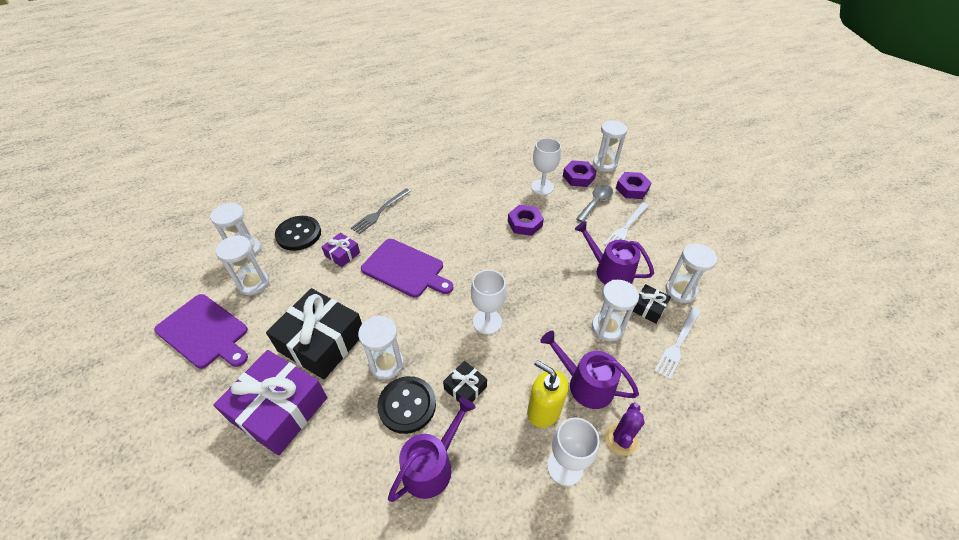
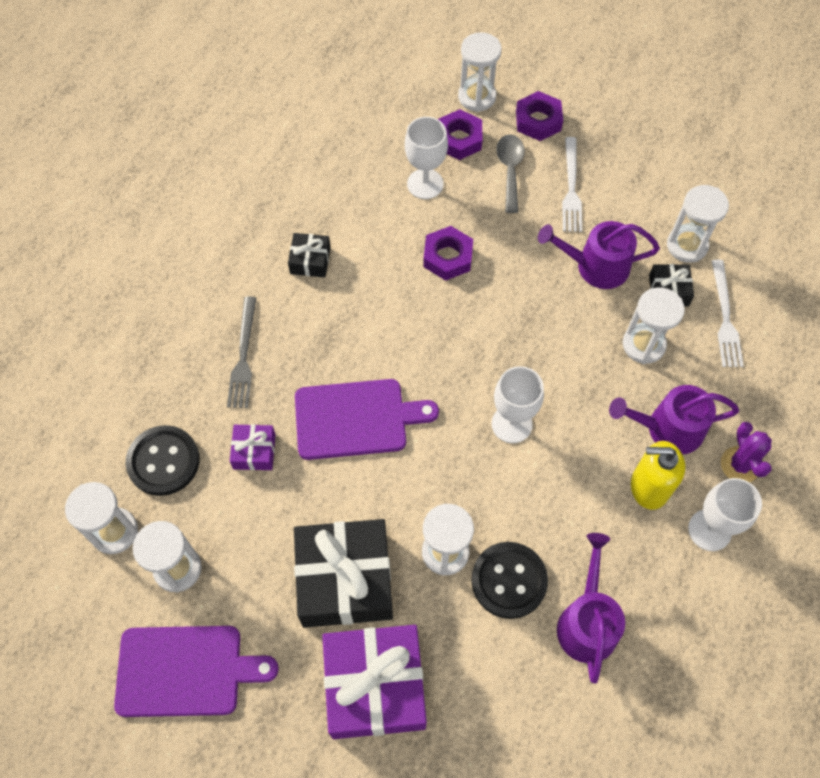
camera: 35 degrees left, 15 degrees up
black gift [443,361,487,402] -> black gift moved to [288,233,331,277]

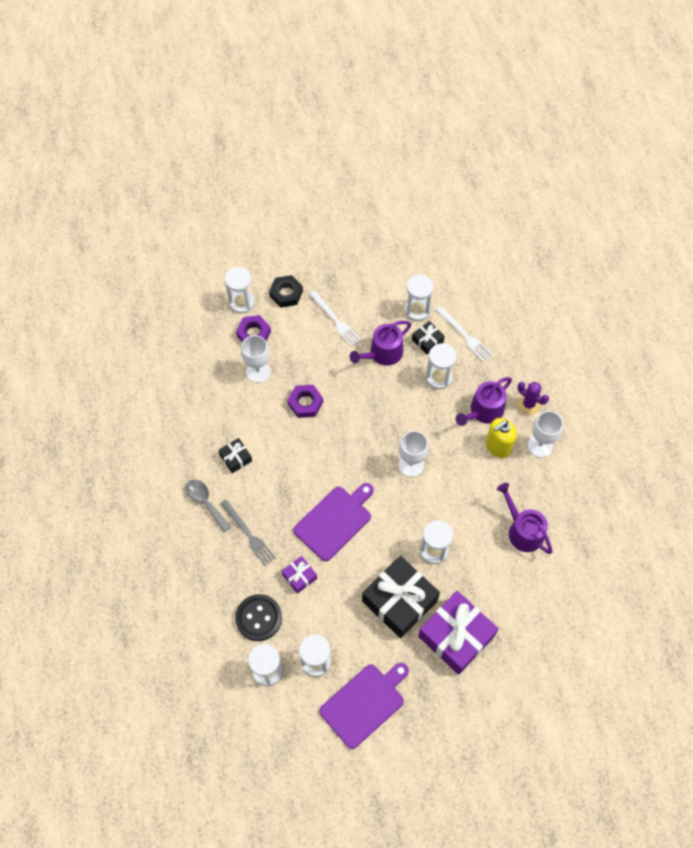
camera: 40 degrees left, 0 degrees up
black button [471,542,548,619] -> none
grey spoon [496,134,525,213] -> grey spoon moved to [186,479,231,532]
purple nut [516,91,563,141] -> black nut [269,275,303,308]

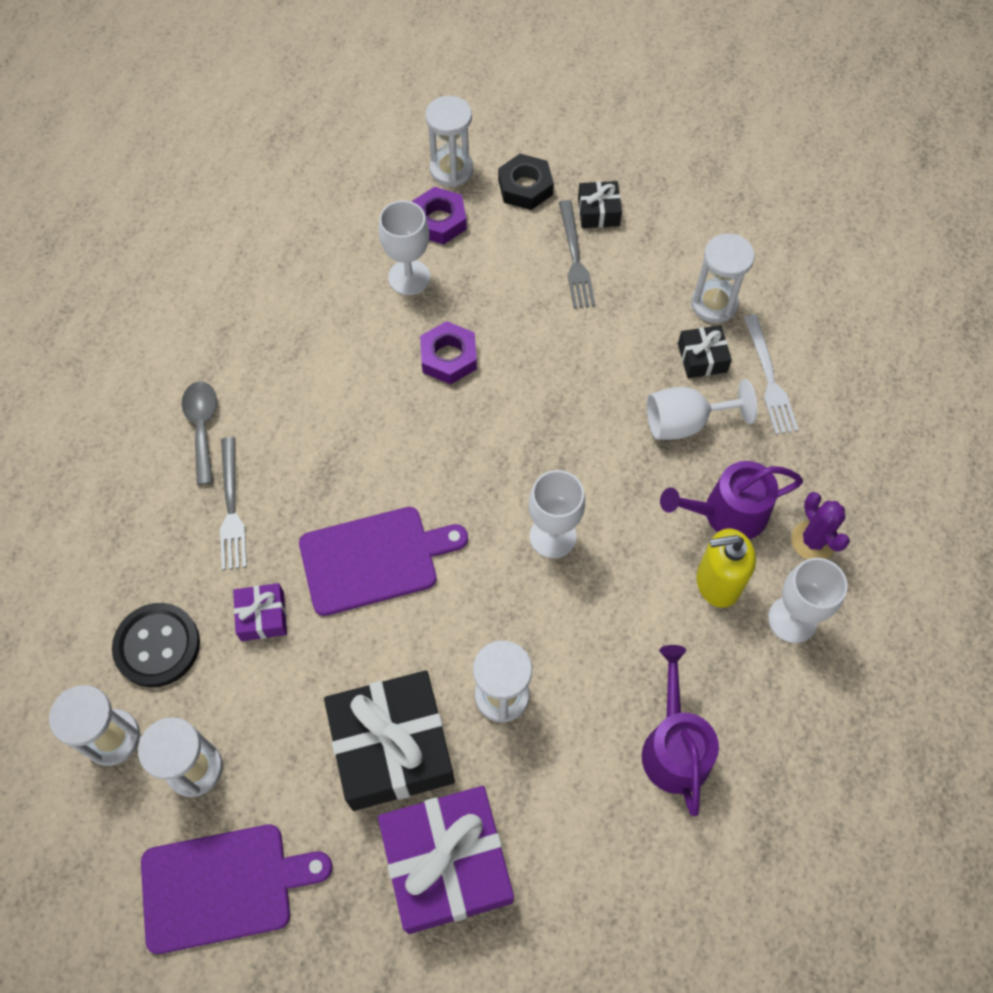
camera: 30 degrees right, 0 degrees up
black gift [219,438,252,473] -> black gift moved to [578,181,622,228]
white fork [309,290,361,346] -> grey fork [559,200,595,308]
purple watering can [350,321,411,366] -> none
white hourglass [426,343,457,389] -> white goblet [647,379,757,440]

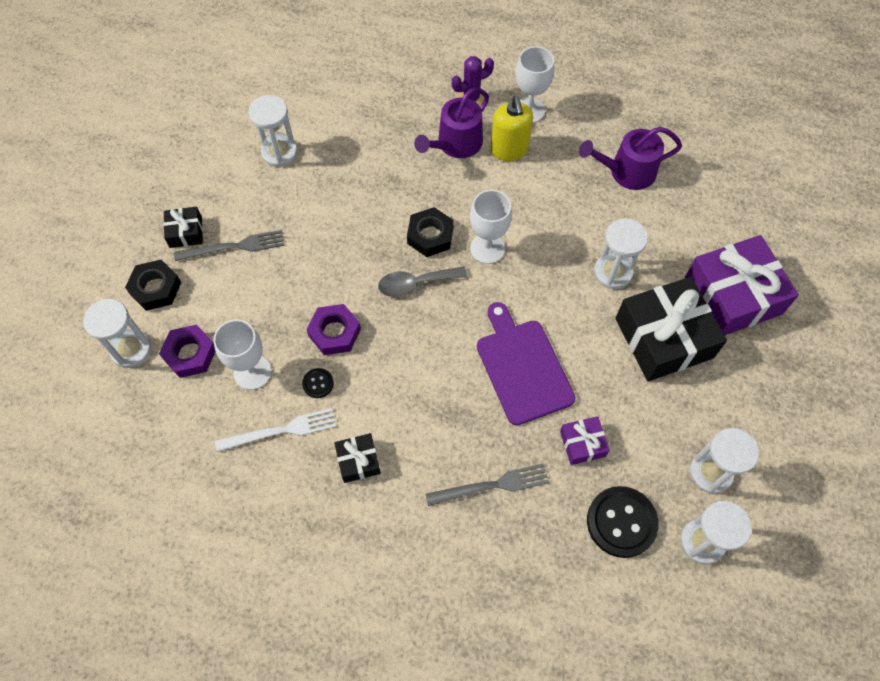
camera: 95 degrees left, 0 degrees up
purple cutting board [141,824,332,954] -> none
grey spoon [182,381,217,485] -> grey spoon moved to [378,267,467,297]
white goblet [647,379,757,440] -> none
purple watering can [660,461,803,539] -> purple watering can turned 60 degrees clockwise [414,88,489,158]
black gift [678,325,732,378] -> black gift moved to [334,433,381,483]
white fork [744,315,798,434] -> white fork moved to [215,408,337,452]
none -> black button [302,368,334,398]
none -> black nut [407,207,454,257]

